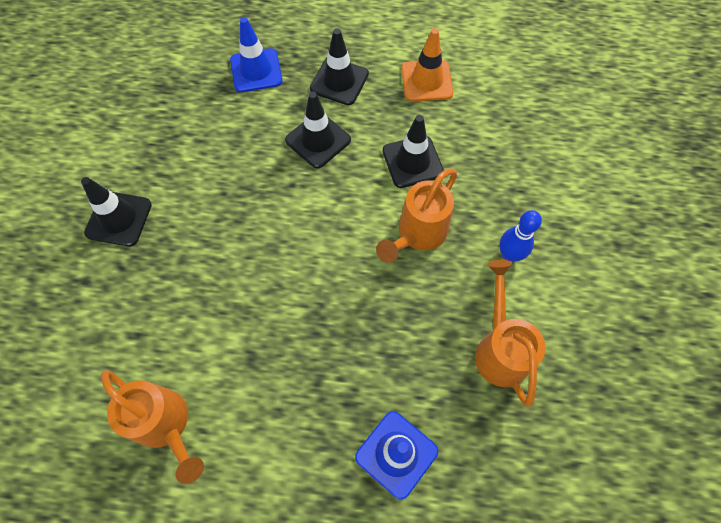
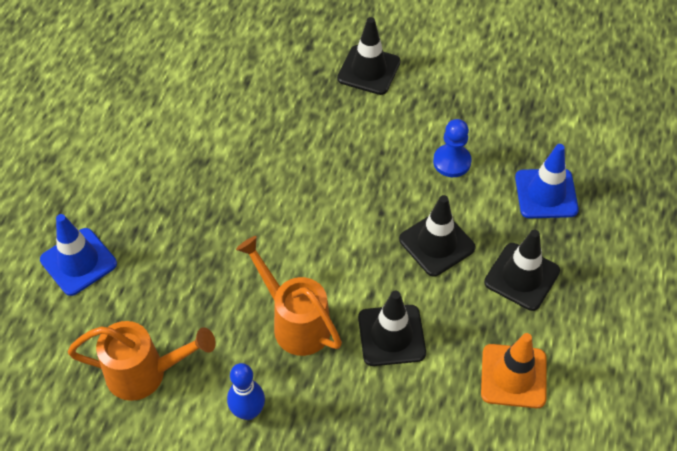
camera: 100 degrees right, 10 degrees down
orange watering can [101,370,204,484] -> none
none -> blue pawn [433,119,472,177]

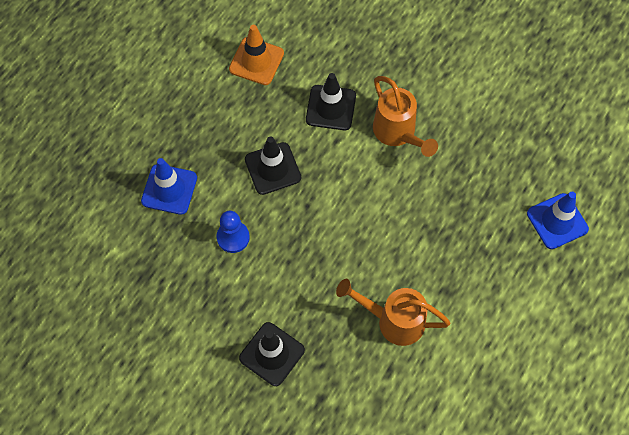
camera: 165 degrees left, 10 degrees up
orange watering can [68,321,216,401] -> orange watering can moved to [336,279,450,346]
blue bowling pin [227,363,265,420] -> none
black traffic cone [484,229,560,311] -> none

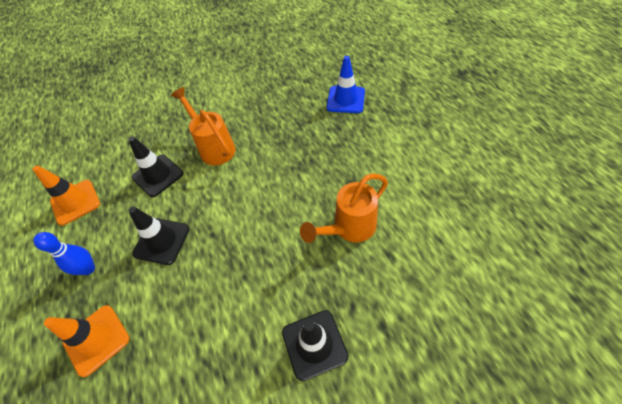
camera: 50 degrees left, 10 degrees down
blue traffic cone [141,158,197,215] -> orange traffic cone [44,305,129,377]
blue pawn [217,211,250,253] -> none
orange watering can [373,76,438,157] -> orange watering can turned 135 degrees counterclockwise [171,87,236,165]
none -> blue bowling pin [33,232,95,275]

